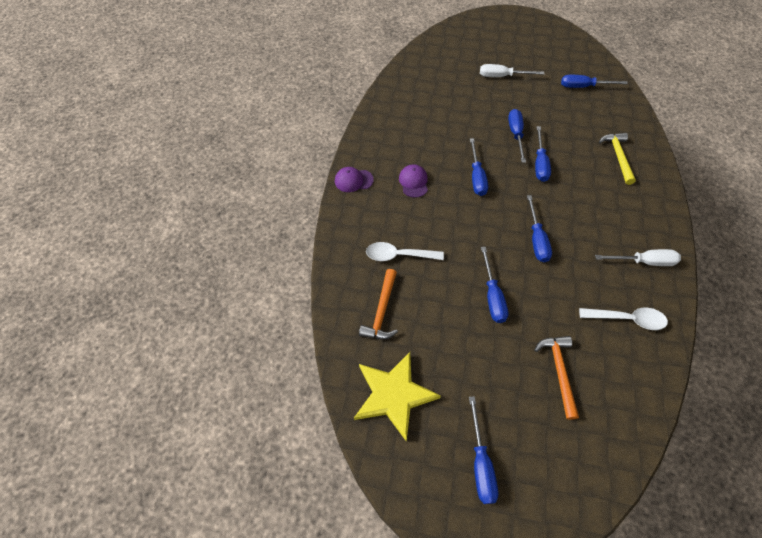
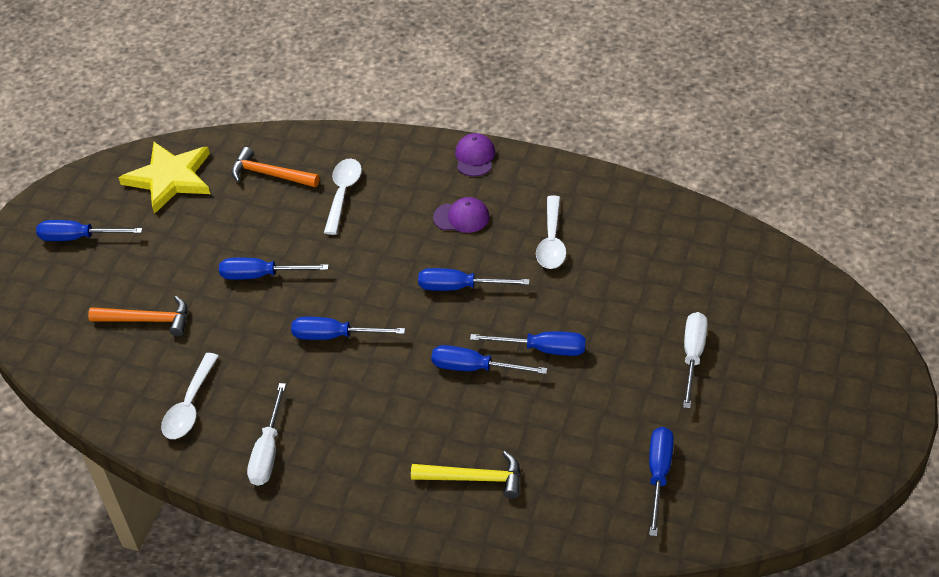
camera: 100 degrees right, 10 degrees down
none -> white spoon [536,196,566,269]

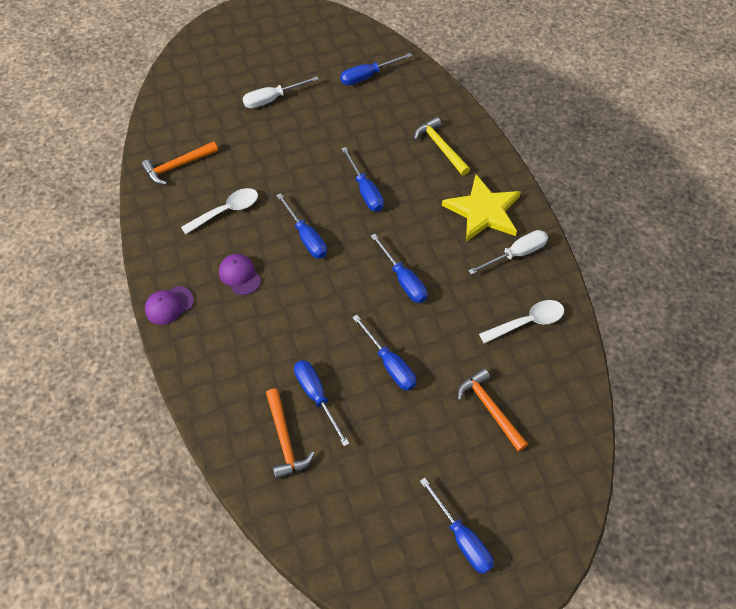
camera: 130 degrees left, 10 degrees up
yellow star [119,142,210,214] -> yellow star moved to [442,174,521,242]
white spoon [324,159,362,235] -> none
blue screwdriver [470,331,586,356] -> blue screwdriver moved to [294,360,349,447]
none -> orange hammer [141,141,218,185]

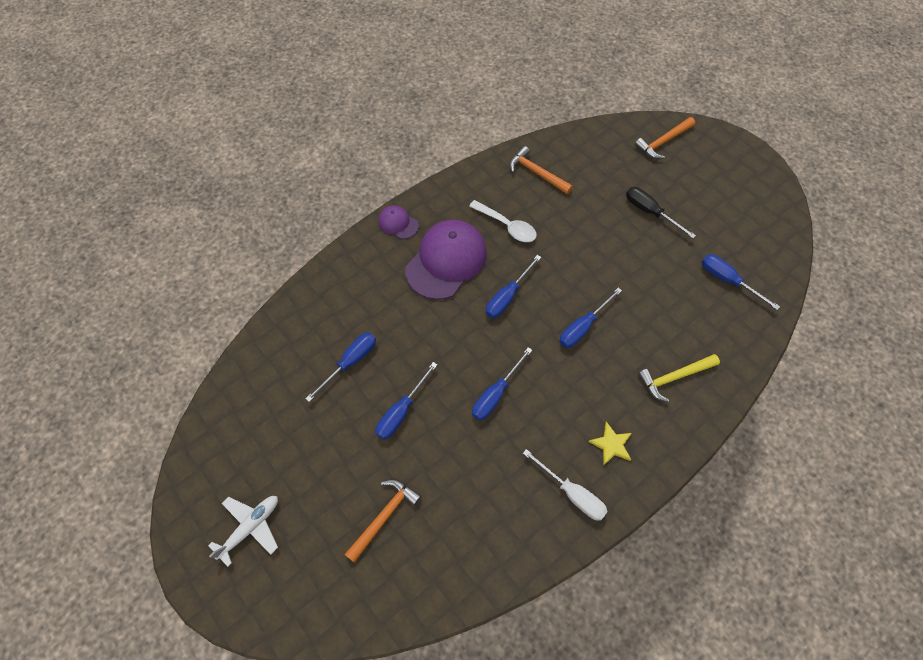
camera: 70 degrees right, 5 degrees up
purple cap [219,254,261,295] -> purple cap [405,220,487,300], size x2.09
white screwdriver [242,76,319,108] -> black screwdriver [626,187,696,238]
orange hammer [266,388,315,479] -> orange hammer moved to [635,117,695,159]
yellow hammer [414,117,470,176] -> yellow hammer turned 150 degrees counterclockwise [638,354,720,402]
blue screwdriver [420,478,494,574] -> white plane [208,496,278,567]
yellow star [442,174,521,242] -> yellow star [588,422,632,466], size x0.51
white spoon [479,300,564,344] -> none

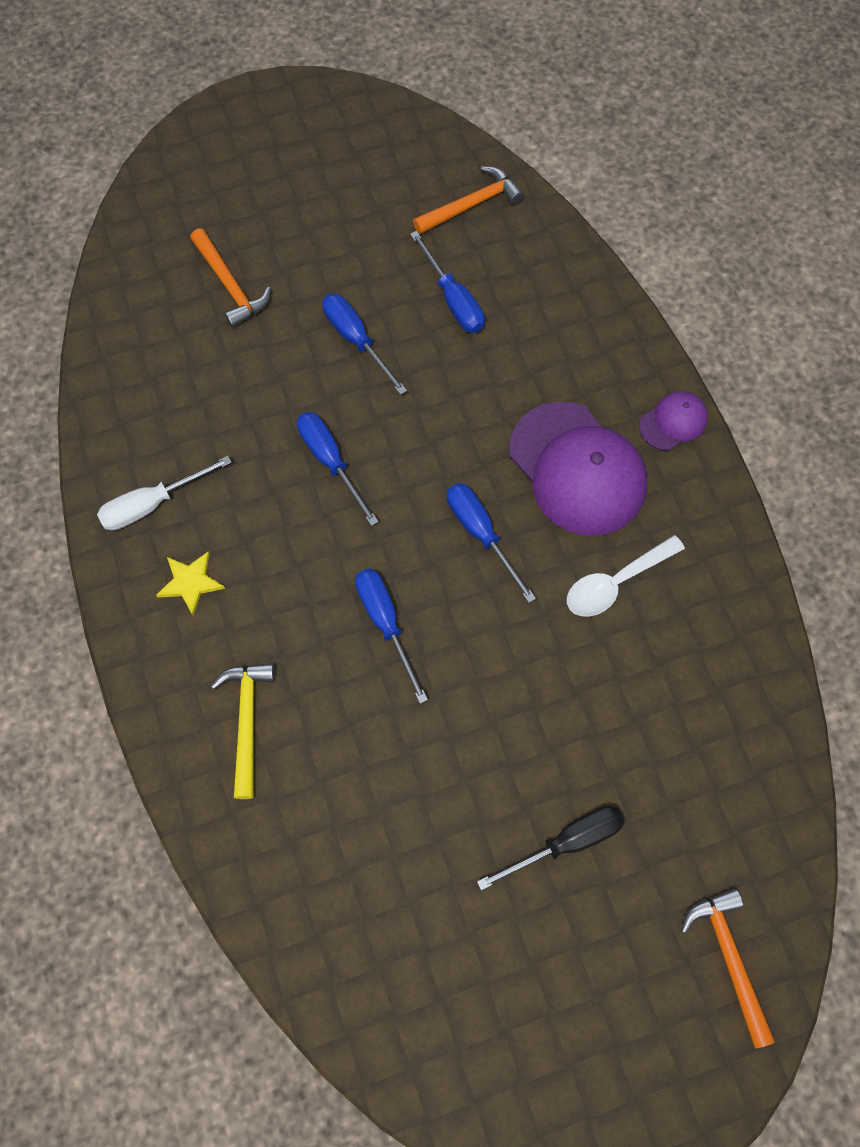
camera: 110 degrees right, 5 degrees up
white plane [208,496,278,567] -> none
orange hammer [509,146,573,194] -> orange hammer moved to [413,166,524,234]
blue screwdriver [701,254,780,310] -> none

